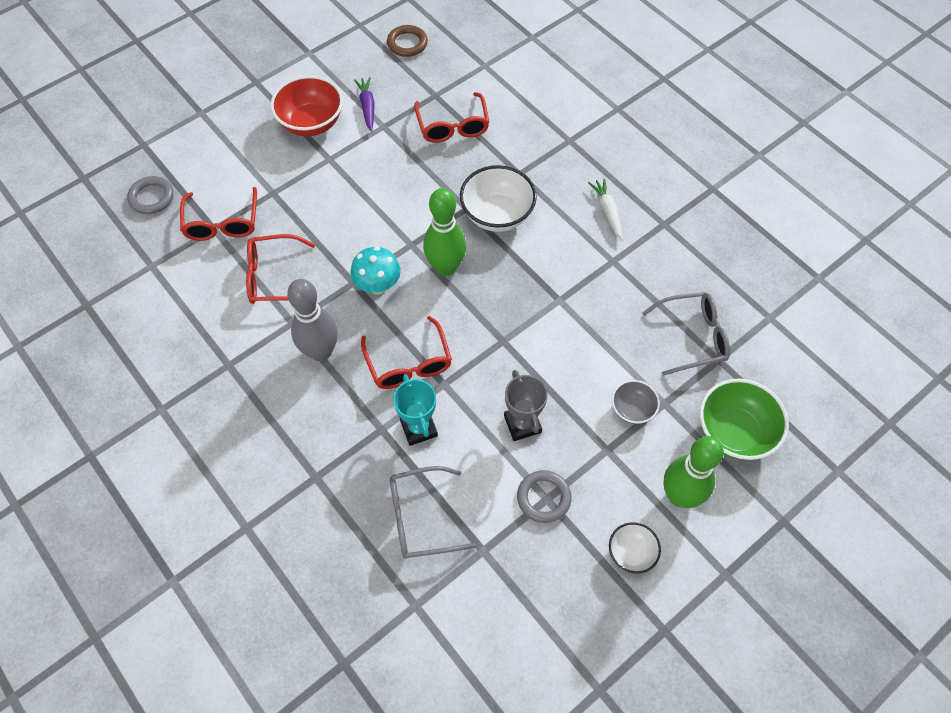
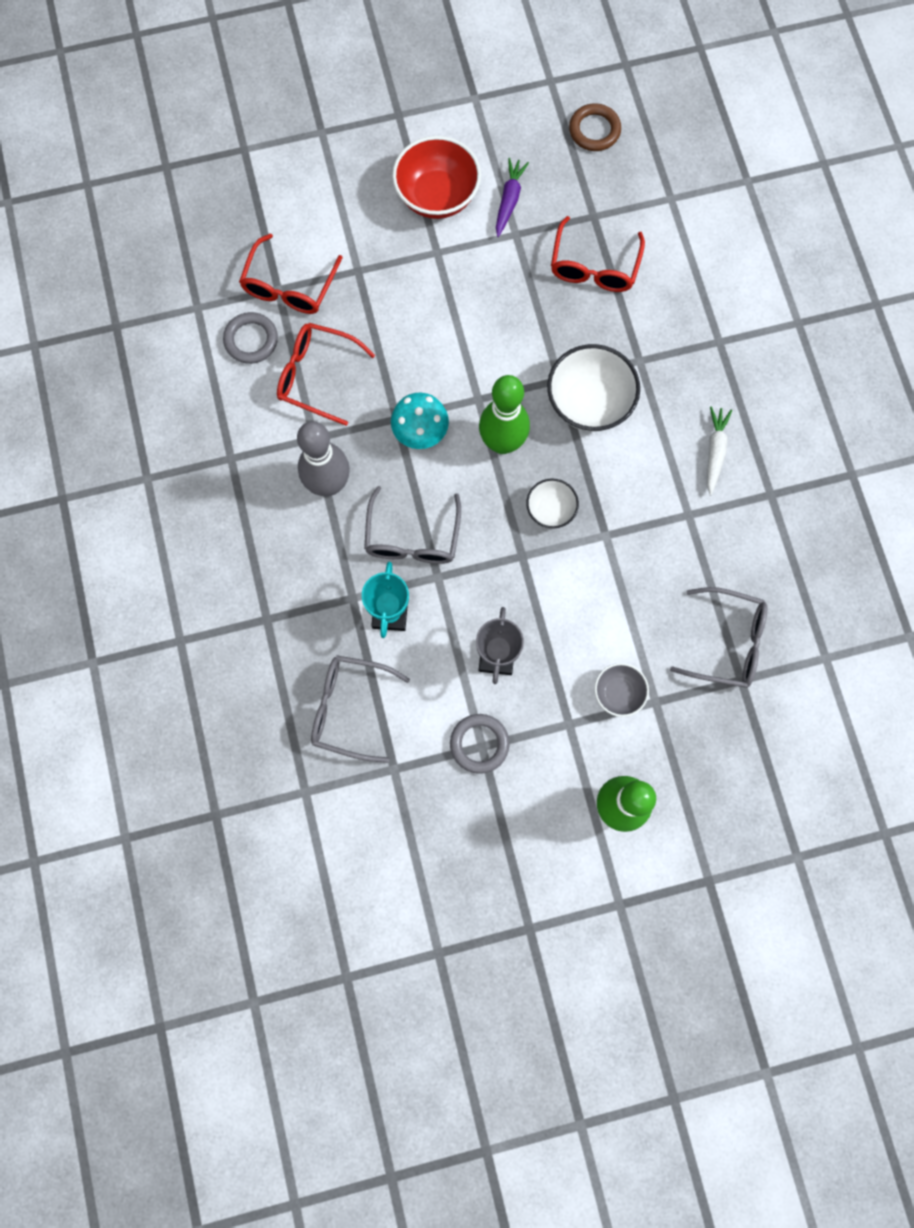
camera: 25 degrees right, 15 degrees up
grey ring [127,176,174,214] -> grey ring moved to [223,312,278,364]
red glasses [361,316,452,389] -> grey glasses [364,486,461,564]
white bowl [609,522,661,574] -> white bowl moved to [526,479,579,528]
green bowl [700,379,789,460] -> none

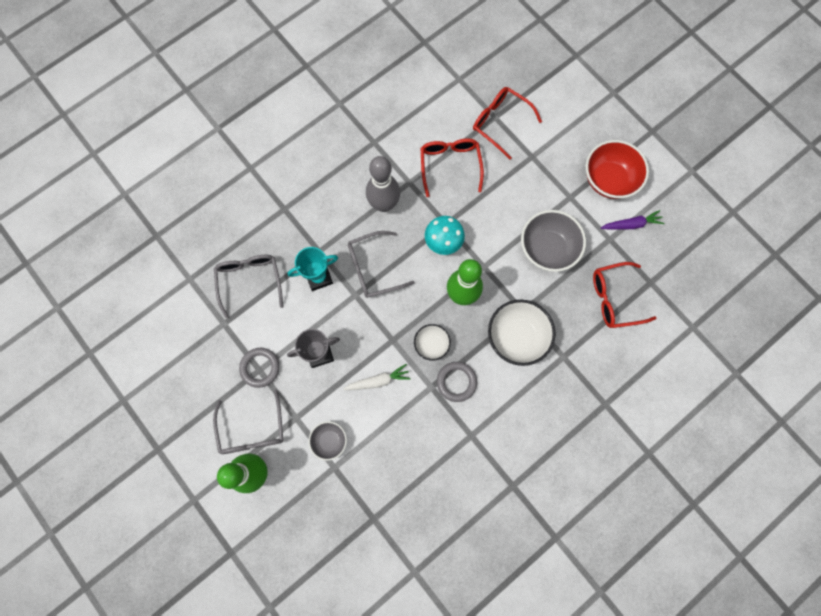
camera: 65 degrees right, 0 degrees up
grey ring [223,312,278,364] -> grey ring moved to [437,362,477,402]
red glasses [239,234,343,314] -> red glasses turned 45 degrees clockwise [473,87,542,160]
brown ring [569,103,621,151] -> none
grey glasses [670,587,767,688] -> grey glasses moved to [213,389,283,454]
white carrot [707,407,732,496] -> white carrot moved to [343,364,411,390]
none -> grey bowl [521,210,586,272]

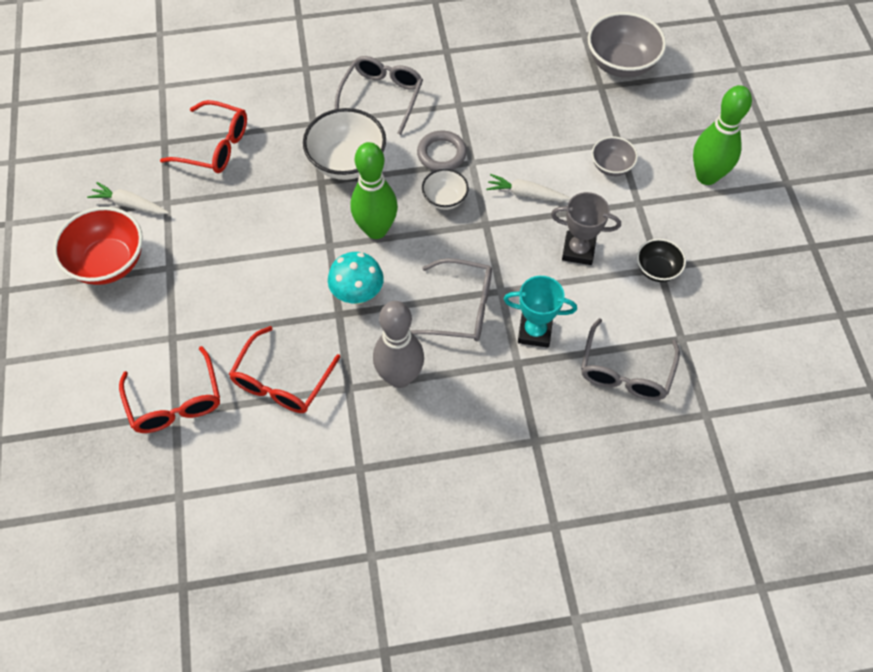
camera: 150 degrees left, 15 degrees down
grey glasses [213,389,283,454] -> grey glasses moved to [335,56,423,135]
grey ring [239,348,280,388] -> black bowl [637,239,686,282]
grey bowl [521,210,586,272] -> grey bowl moved to [588,12,666,78]
purple carrot [601,210,664,230] -> white carrot [87,182,169,215]

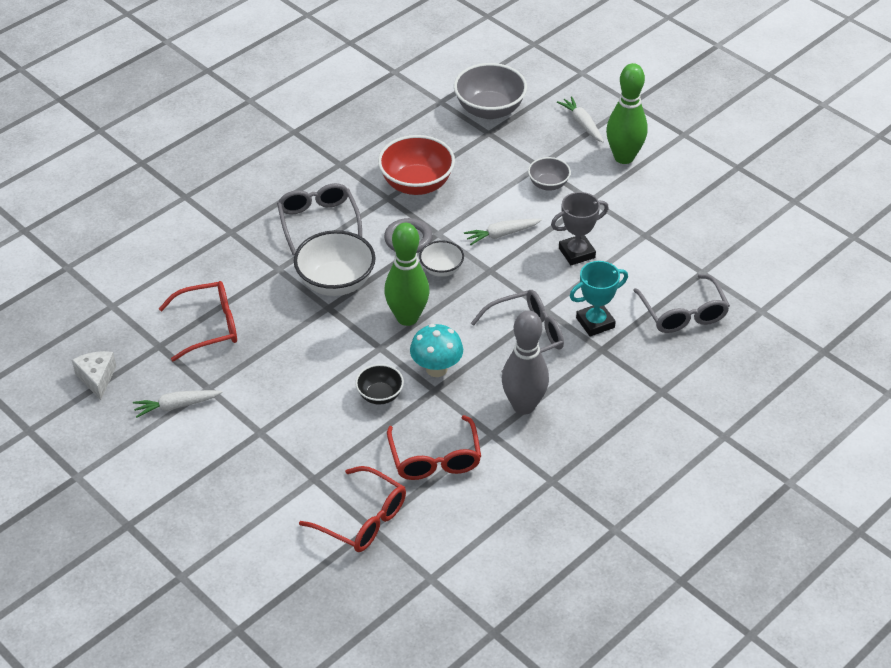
camera: 35 degrees left, 15 degrees down
red bowl [53,207,143,285] -> red bowl moved to [378,135,455,195]
black bowl [637,239,686,282] -> black bowl moved to [355,364,404,405]
none -> white cheese [72,351,116,400]
none -> white carrot [557,96,604,143]

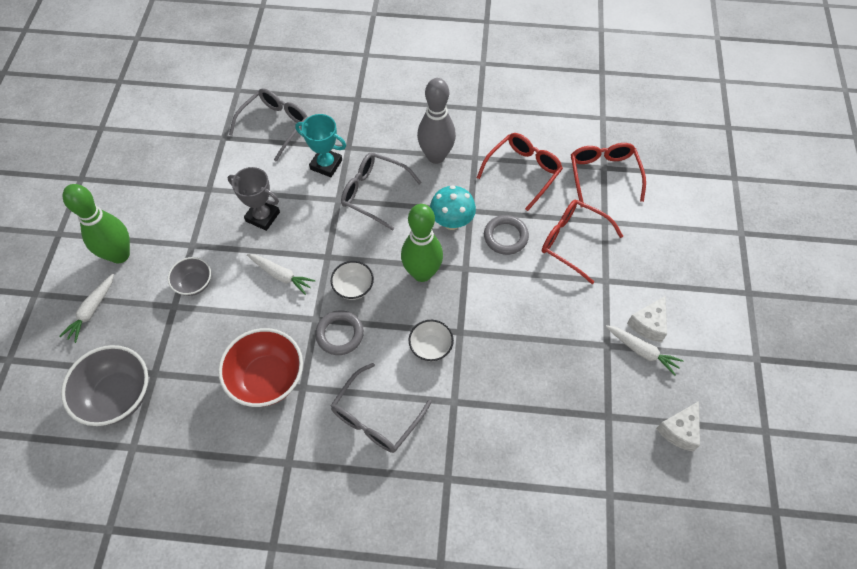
camera: 130 degrees left, 15 degrees up
red glasses [159,281,237,361] -> red glasses moved to [542,200,623,284]
white bowl [294,230,376,296] -> white bowl [409,320,454,361], size x0.56
black bowl [355,364,404,405] -> grey ring [484,215,529,255]
none -> white cheese [627,296,667,342]

